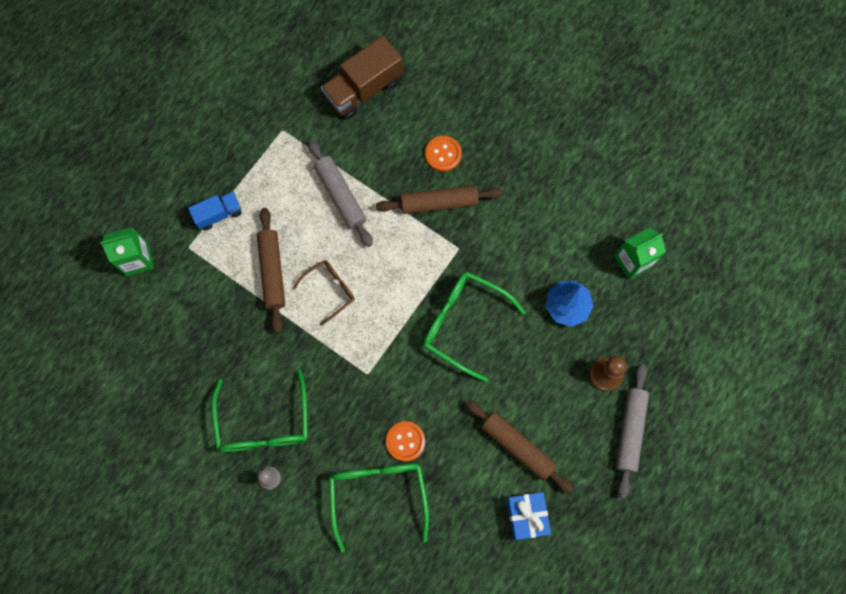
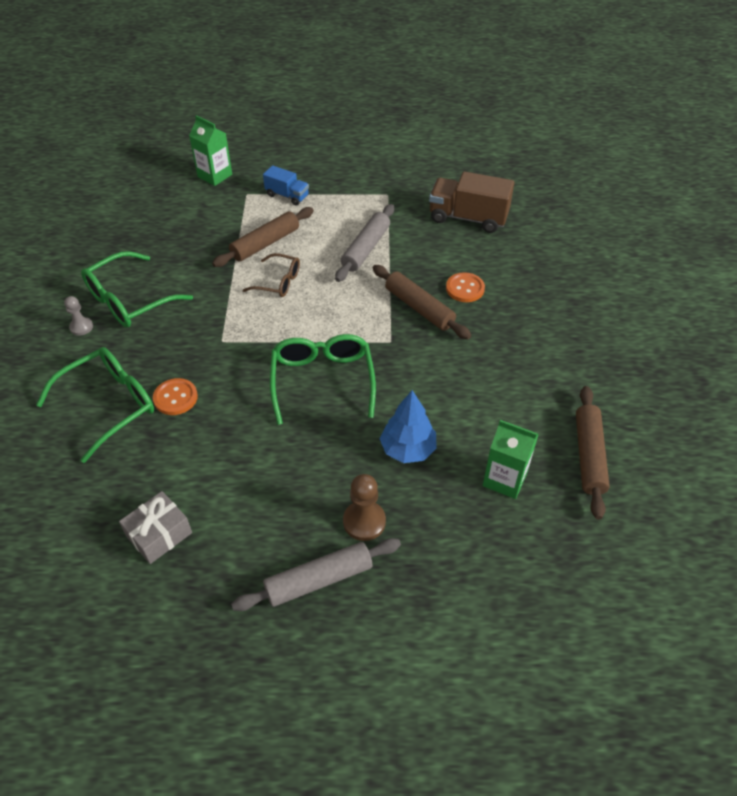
camera: 55 degrees right, 25 degrees down
brown rolling pin [465,400,574,493] -> brown rolling pin moved to [576,386,610,520]
blue gift [507,492,551,540] -> grey gift [119,491,192,564]

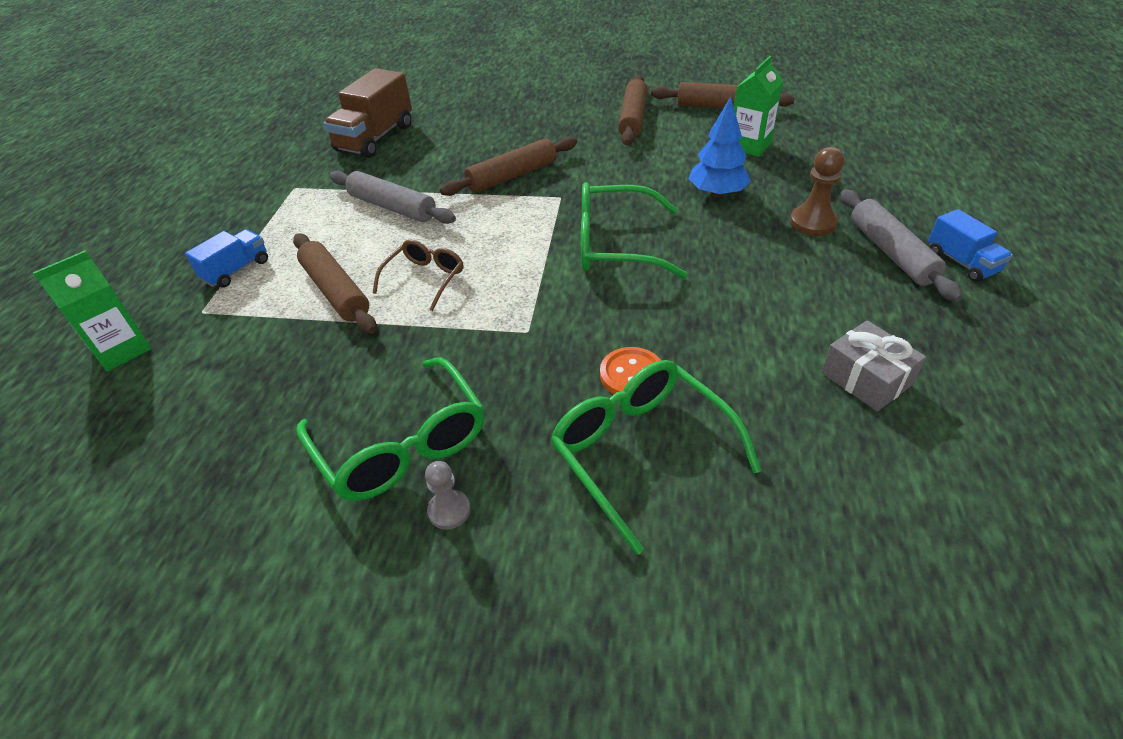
camera: 80 degrees left, 5 degrees down
orange button [446,272,485,302] -> none
none -> brown rolling pin [618,75,648,145]
none -> blue truck [928,209,1013,282]

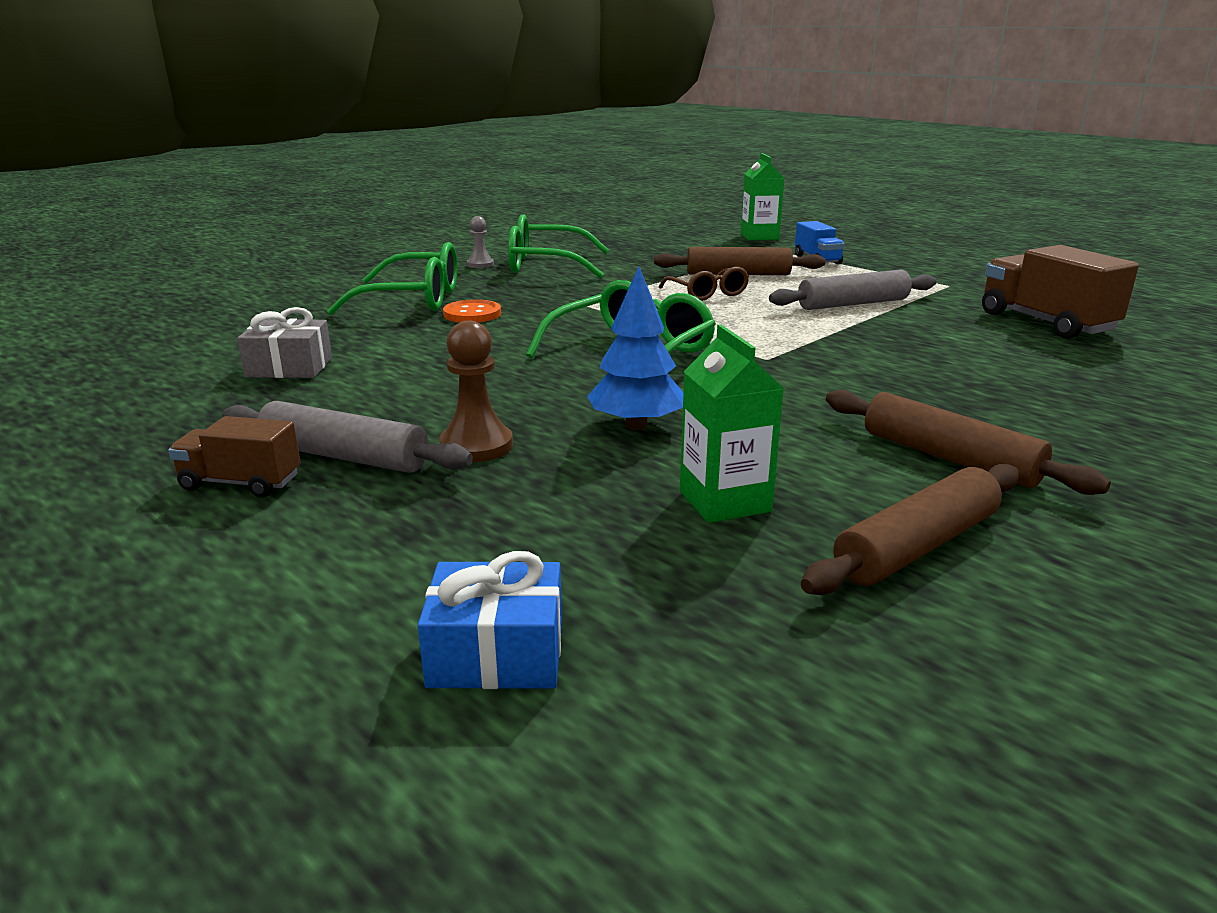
camera: 125 degrees right, 20 degrees down
brown rolling pin [440,136,577,196] -> none
blue truck [928,209,1013,282] -> brown truck [168,416,300,498]
none -> blue gift [418,551,562,689]

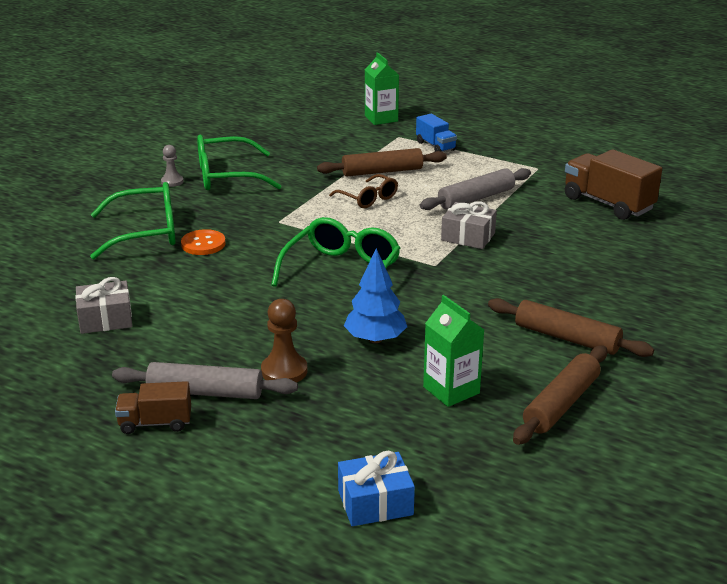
camera: 15 degrees left, 5 degrees up
none -> grey gift [441,201,497,249]

